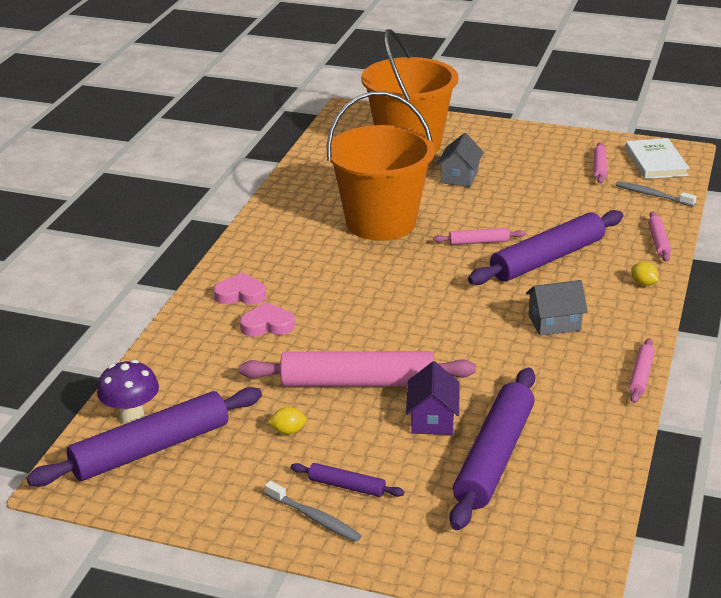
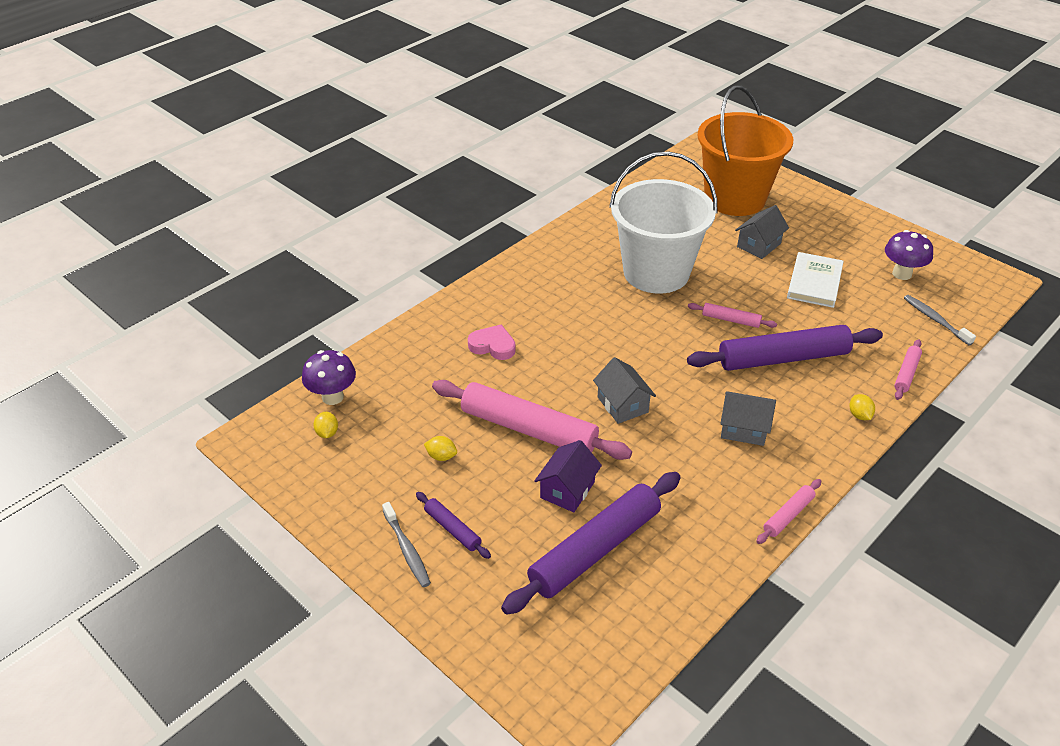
camera: 25 degrees right, 10 degrees up
purple rolling pin [27,387,262,487] -> yellow lemon [313,412,338,438]
pink heart [214,273,266,305] -> none
orange bucket [327,91,435,241] -> white bucket [609,151,718,294]
pink rolling pin [594,142,607,184] -> purple mushroom [885,230,933,280]
white book [625,138,690,179] -> white book moved to [787,252,844,308]
none -> grey house [593,357,656,424]

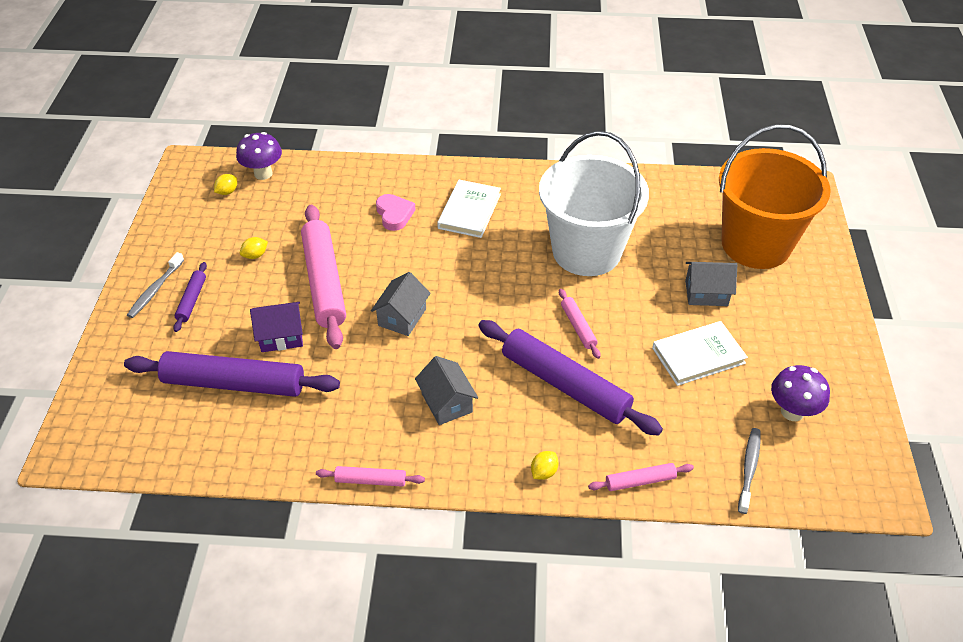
camera: 50 degrees right, 5 degrees up
yellow lemon [424,436,457,461] -> yellow lemon turned 75 degrees clockwise [240,237,268,259]
none -> white book [437,180,501,238]

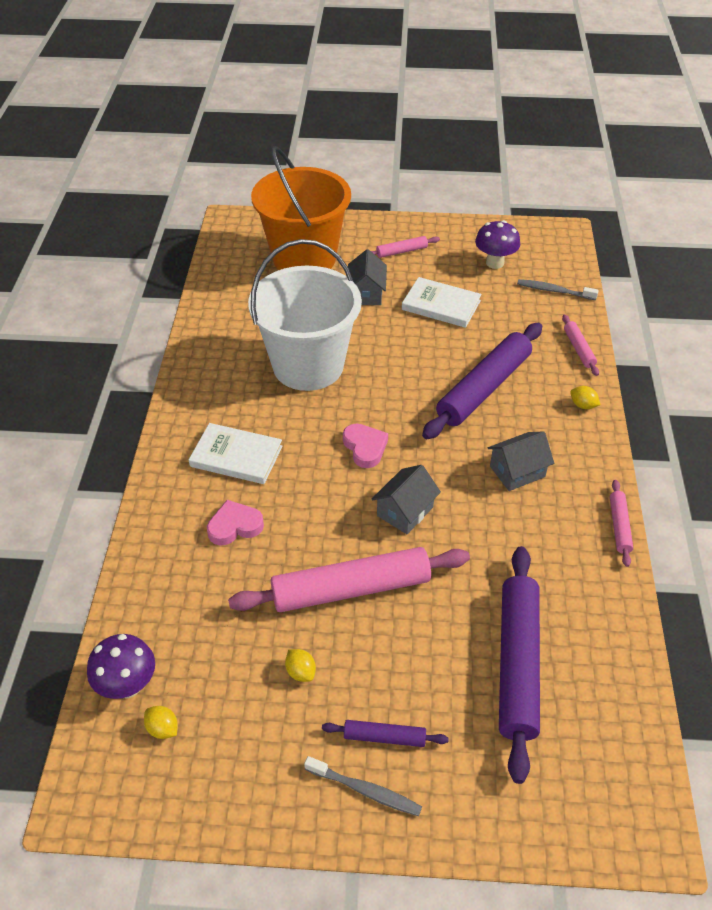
camera: 90 degrees left, 0 degrees up
purple house [250,302,303,352] -> none
grey house [371,272,431,336] -> grey house turned 75 degrees counterclockwise [372,465,441,534]
pink rolling pin [559,289,600,359] -> pink rolling pin moved to [371,236,440,258]
white book [652,321,748,386] -> white book turned 45 degrees counterclockwise [402,277,482,328]
none -> pink heart [343,424,388,468]

